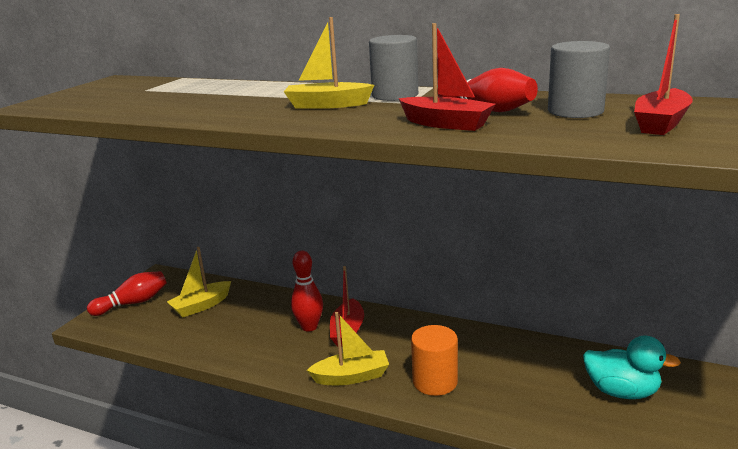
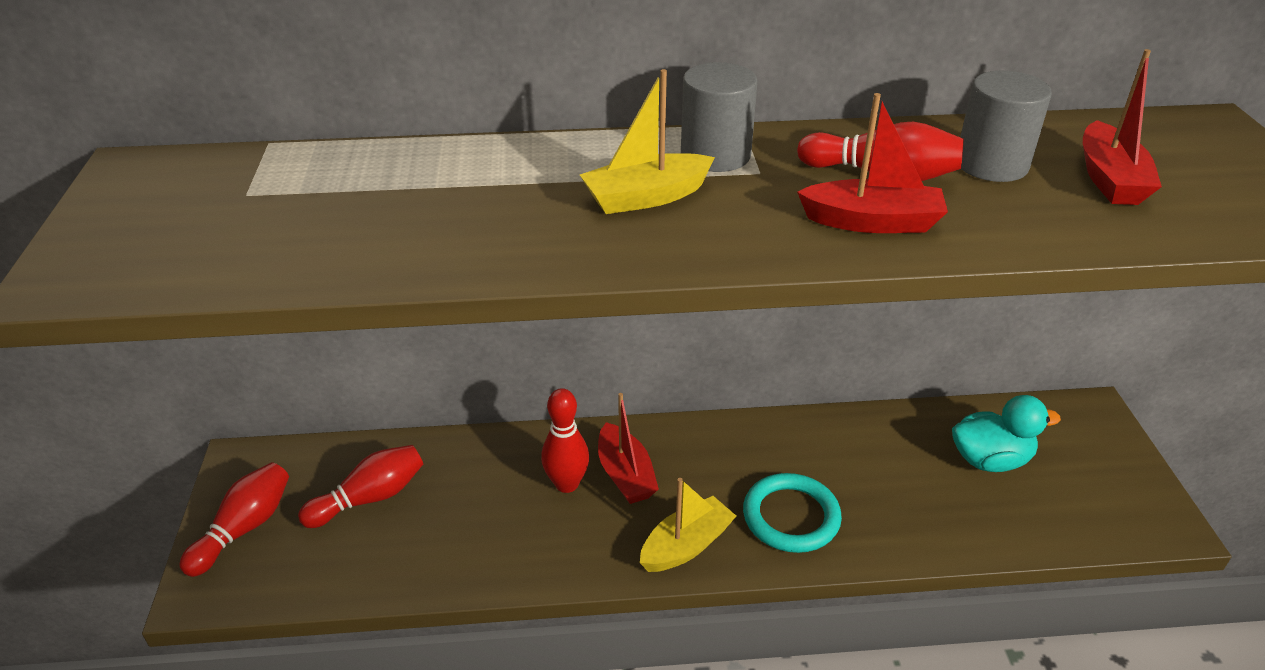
camera: 30 degrees left, 15 degrees up
yellow boat [167,247,231,317] -> red bowling pin [298,445,423,528]
orange cylinder [411,325,458,396] -> turquoise ring [743,473,842,553]

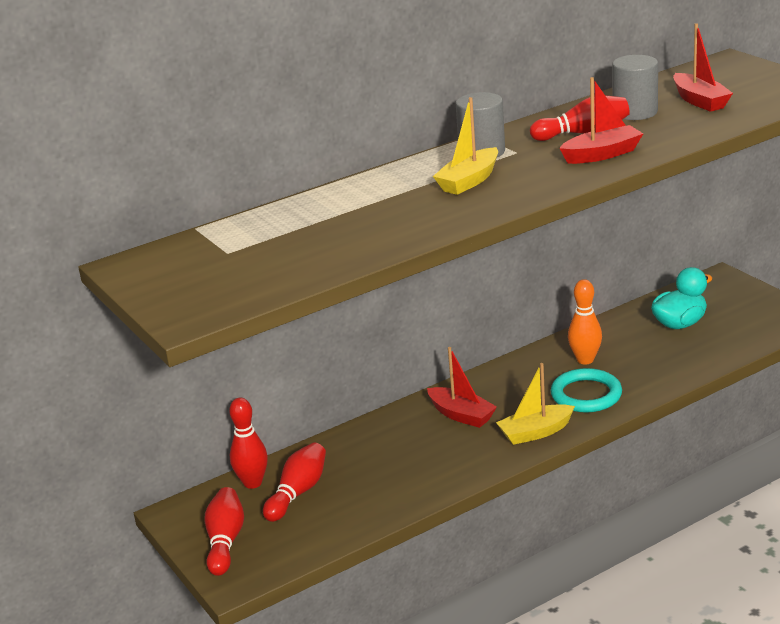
camera: 25 degrees left, 10 degrees down
red bowling pin [541,388,589,493] -> red bowling pin moved to [229,398,268,489]
yellow boat [640,478,736,572] -> yellow boat turned 135 degrees counterclockwise [496,363,575,445]
none -> orange bowling pin [568,279,602,364]

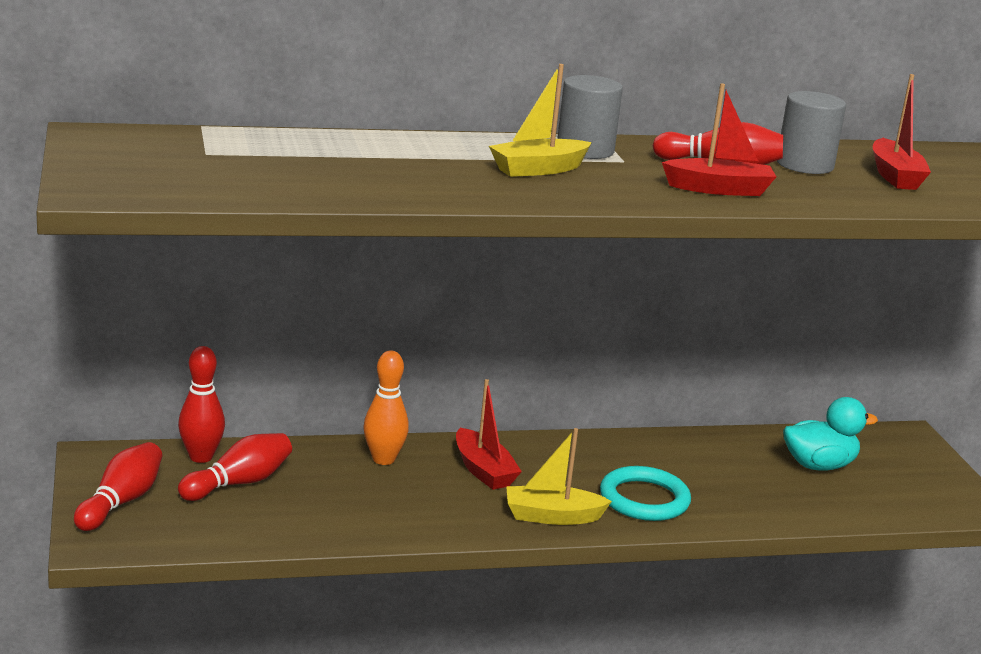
camera: 15 degrees right, 5 degrees down
orange bowling pin [568,279,602,364] -> orange bowling pin moved to [364,351,409,465]

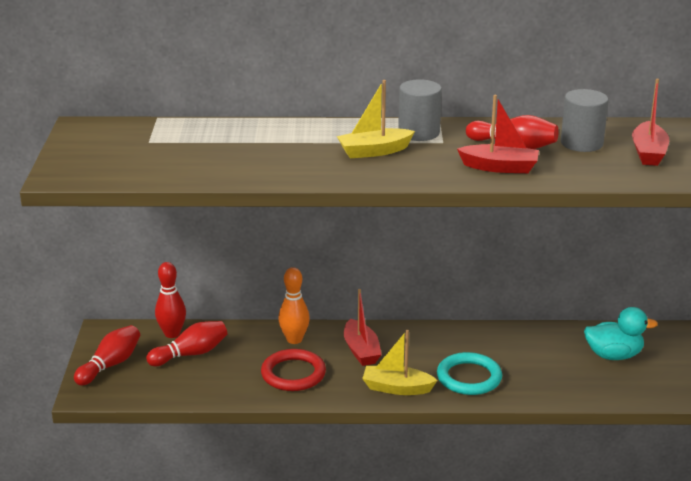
camera: 15 degrees right, 5 degrees up
none -> red ring [261,349,326,391]

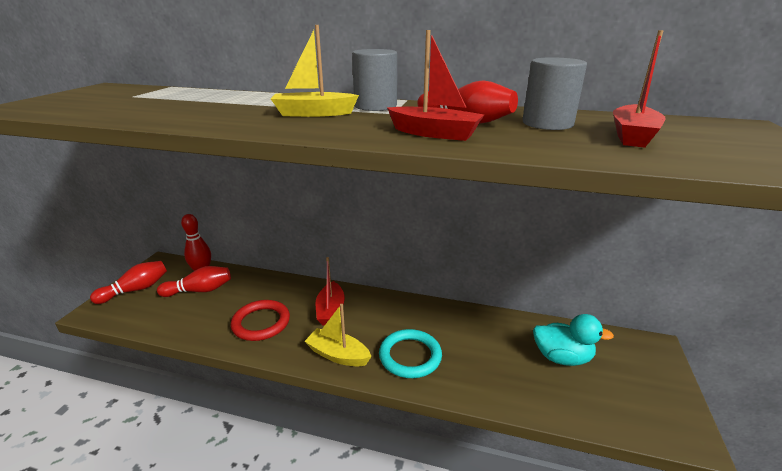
camera: 15 degrees right, 0 degrees up
orange bowling pin [279,267,310,344] -> none

